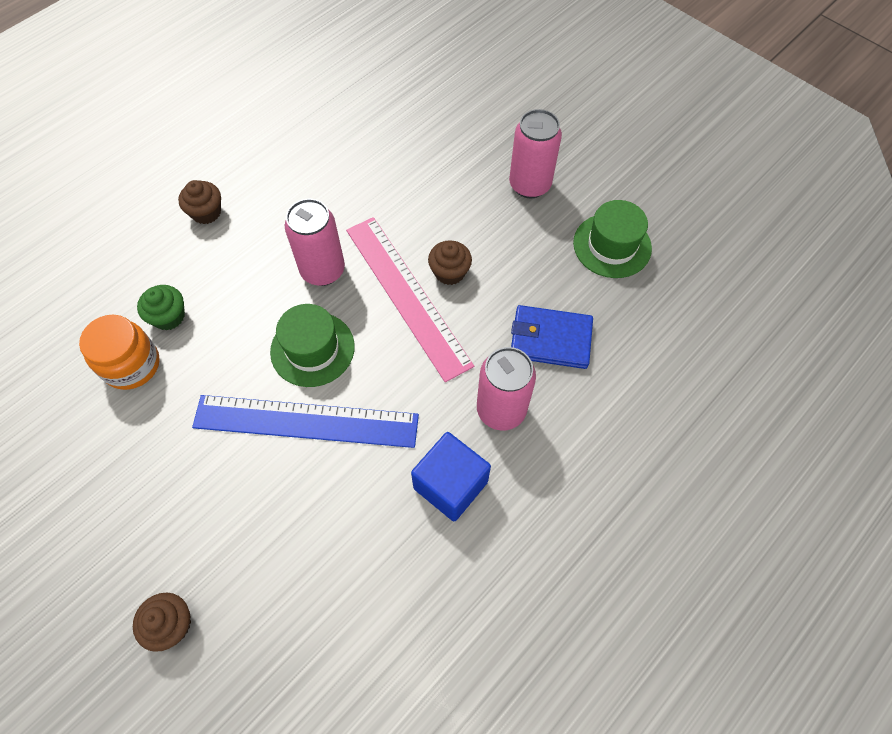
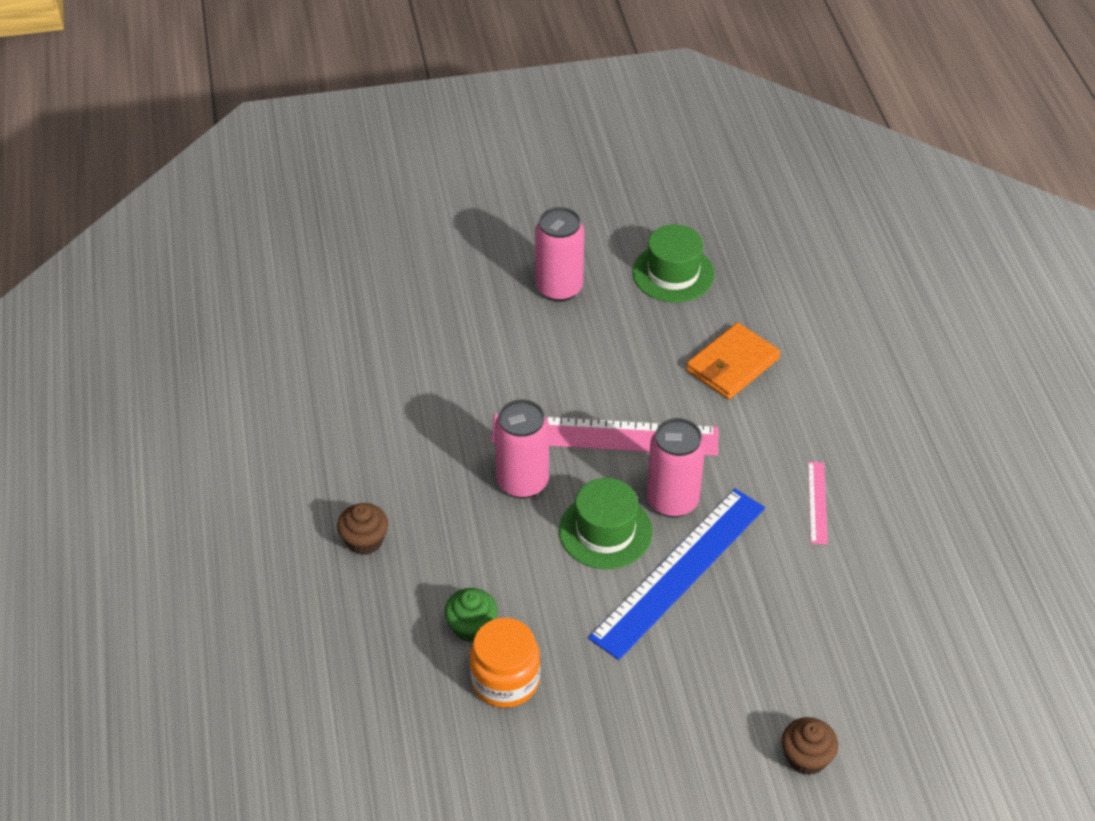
camera: 55 degrees left, 15 degrees down
blue cube [411,432,491,521] -> pink ruler [808,462,828,545]
brown cupcake [428,240,472,285] -> none
pink can [477,347,536,430] -> pink can moved to [647,418,705,518]
blue wallet [511,305,593,369] -> orange wallet [686,322,781,399]

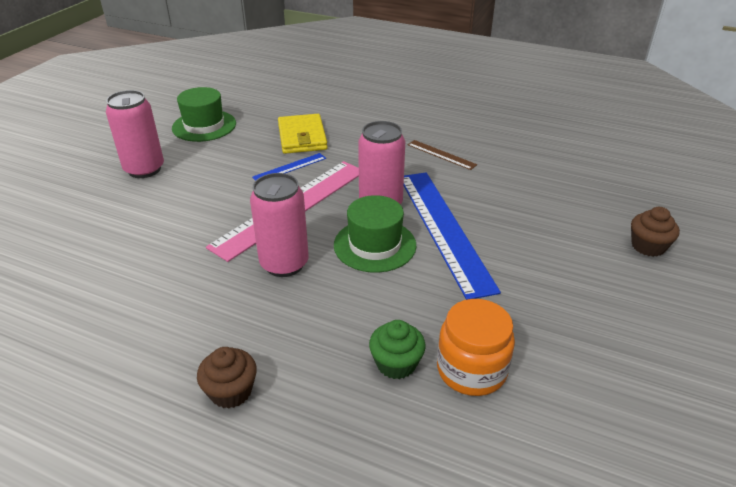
camera: 55 degrees left, 10 degrees down
orange wallet [686,322,781,399] -> yellow wallet [278,114,328,154]
pink ruler [808,462,828,545] -> brown ruler [408,140,477,170]
none -> blue ruler [252,153,326,181]

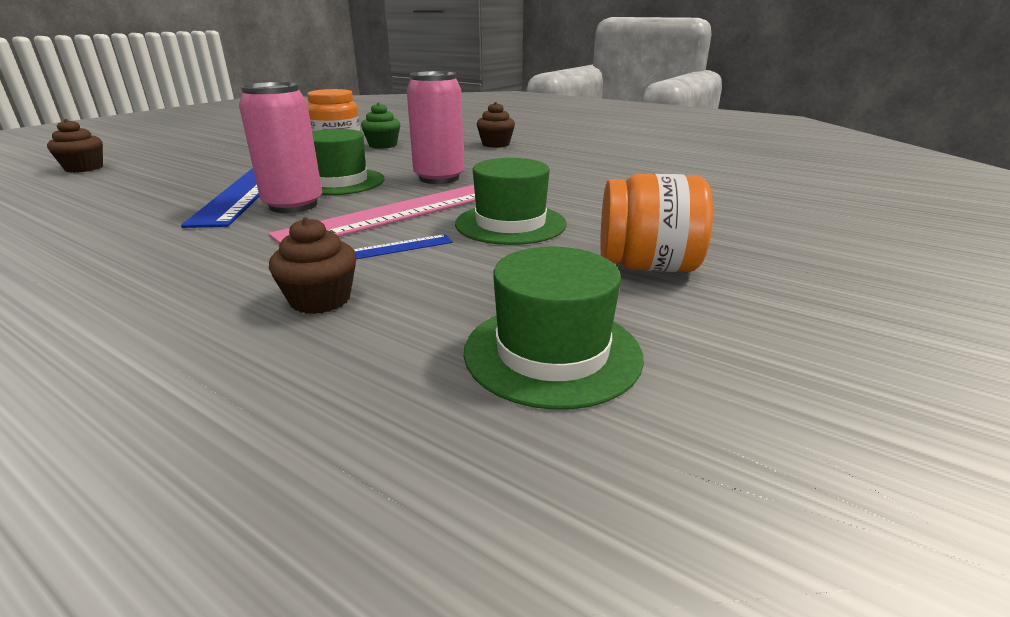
camera: 170 degrees left, 10 degrees down
pink can [106,90,164,178] -> orange jar [600,174,713,272]
yellow wallet [278,114,328,154] -> brown cupcake [269,217,357,314]
brown ruler [408,140,477,170] -> none
none -> green hat [455,158,567,245]

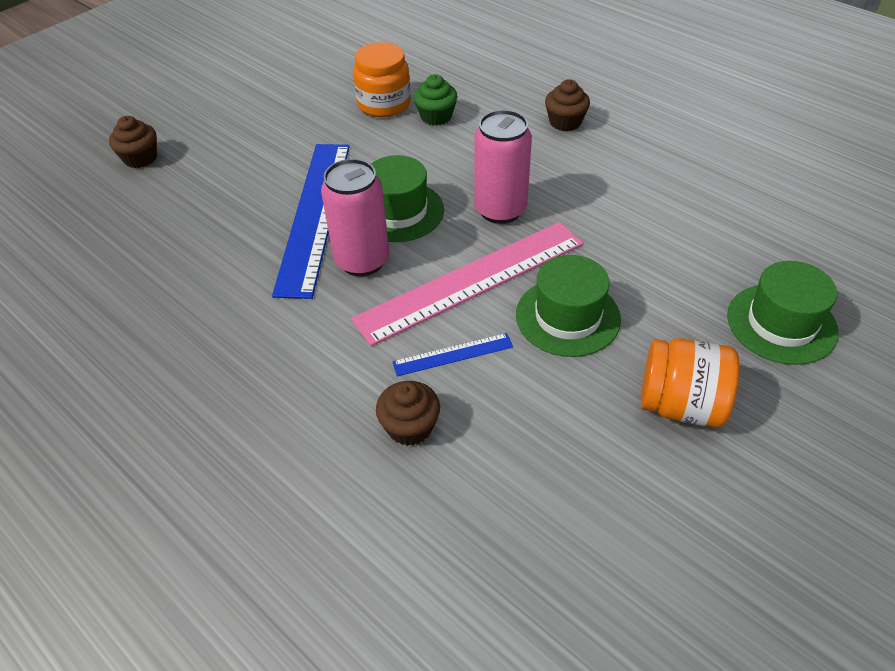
camera: 10 degrees right, 20 degrees up
green hat [464,247,644,410] -> green hat moved to [727,261,839,365]

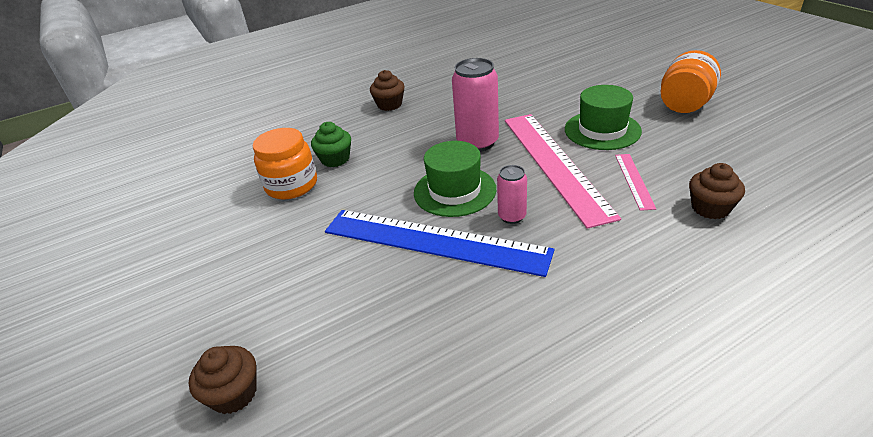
camera: 70 degrees left, 10 degrees down
pink can [321,159,389,276] -> pink can [497,165,527,224], size x0.55
blue ruler [392,333,513,376] -> pink ruler [615,154,656,211]
green hat [727,261,839,365] -> none

